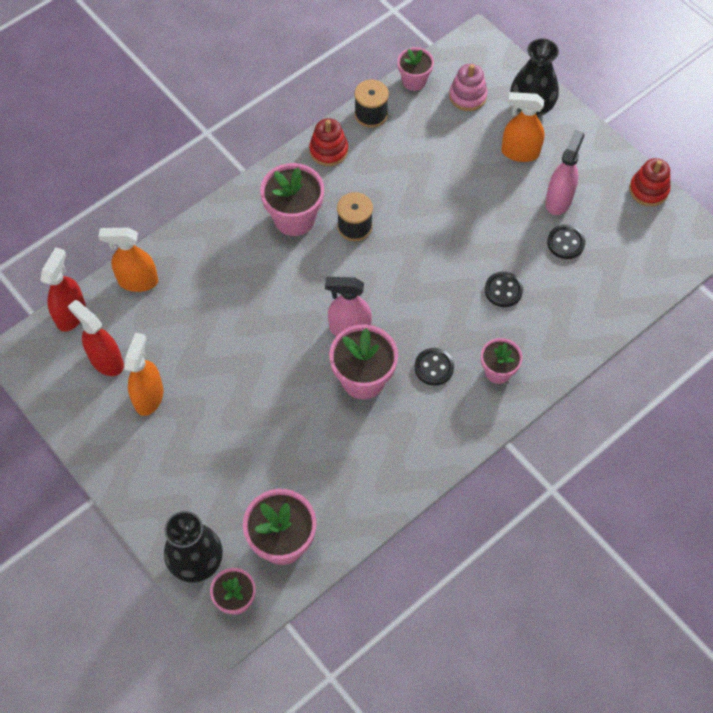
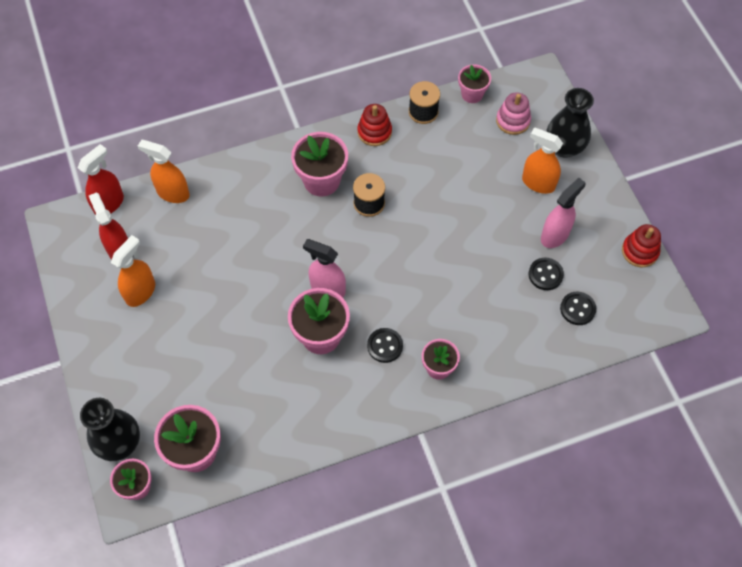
camera: 20 degrees right, 0 degrees up
black button [485,271,523,307] -> black button moved to [560,292,596,325]

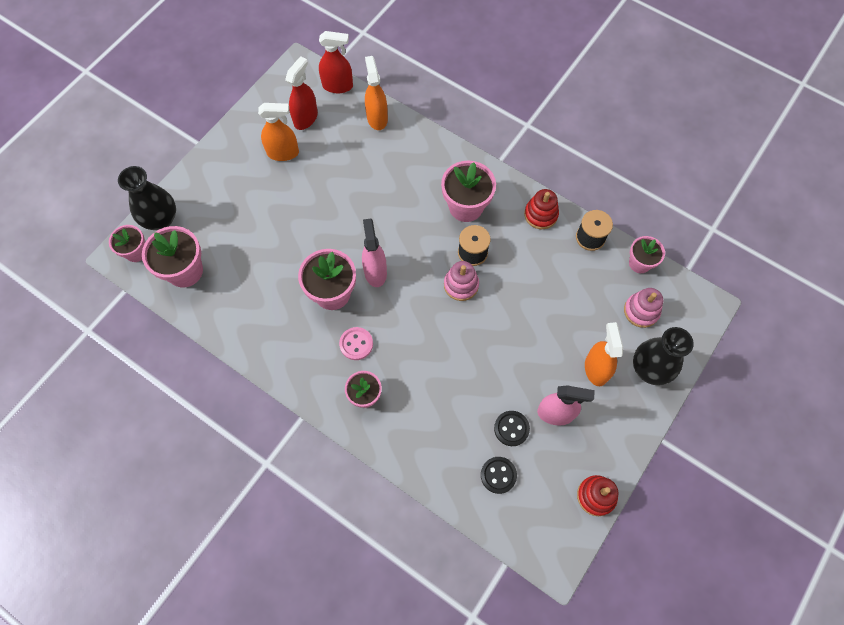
camera: 55 degrees right, 5 degrees up
black button [367,328,403,363] -> pink button [339,327,373,360]
none -> pink stacking toy [444,261,479,301]

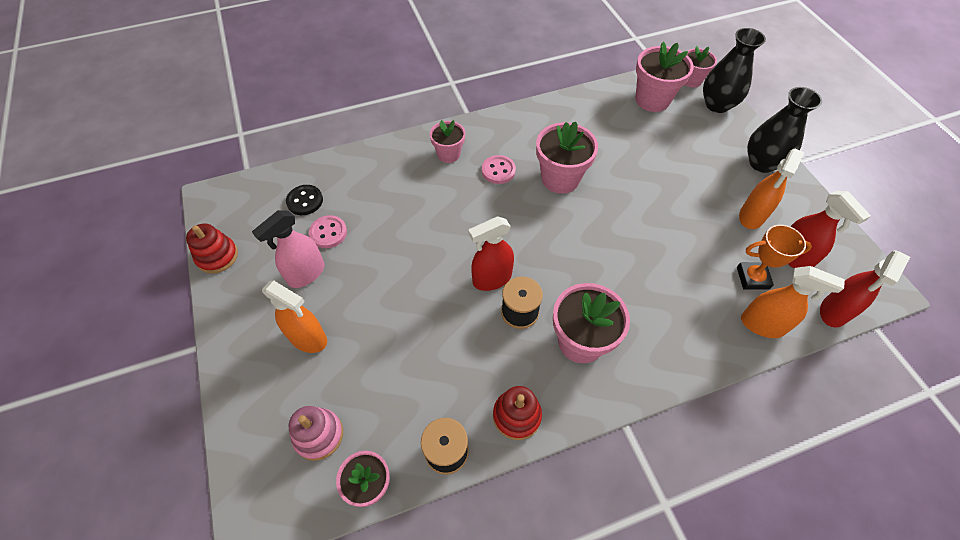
camera: 125 degrees right, 10 degrees down
pink spray bottle [362,218,387,287] -> none
pink stacking toy [444,261,479,301] -> red spray bottle [469,217,514,291]
black button [494,411,530,446] -> pink button [309,215,347,248]
black vase [633,327,694,385] -> black vase moved to [747,87,822,173]
none -> orange trophy [737,225,812,290]

